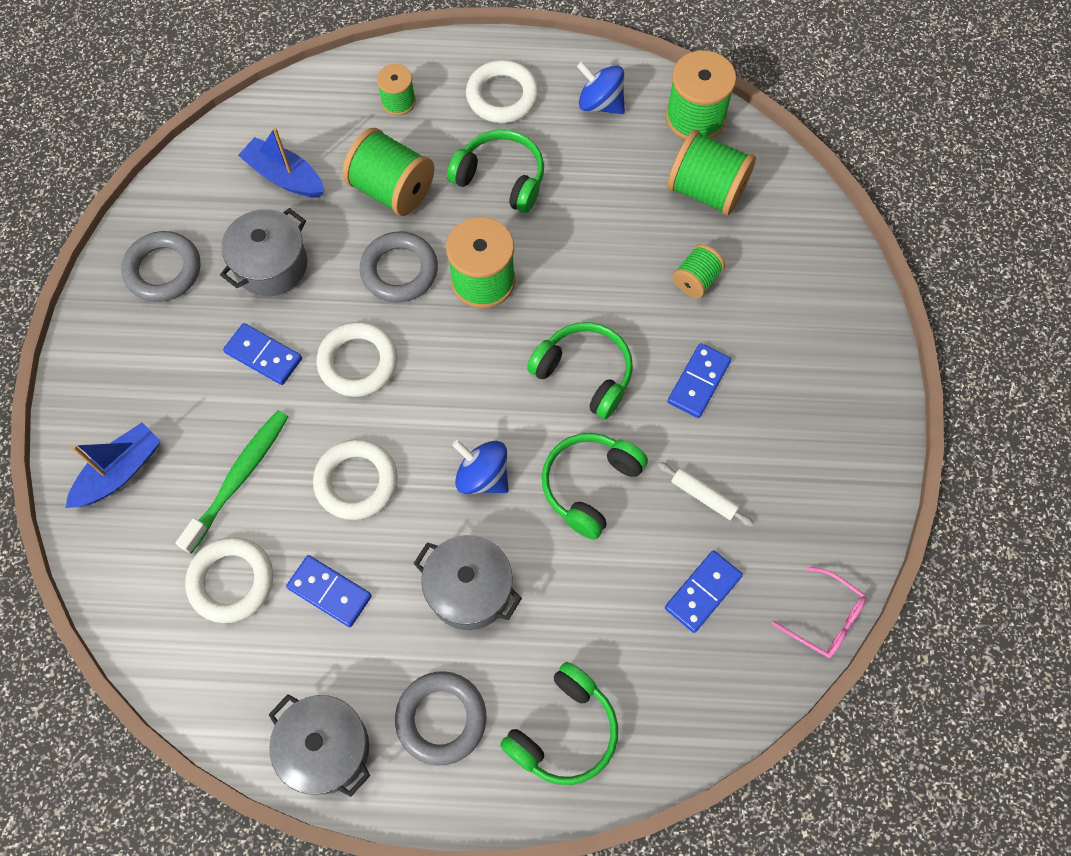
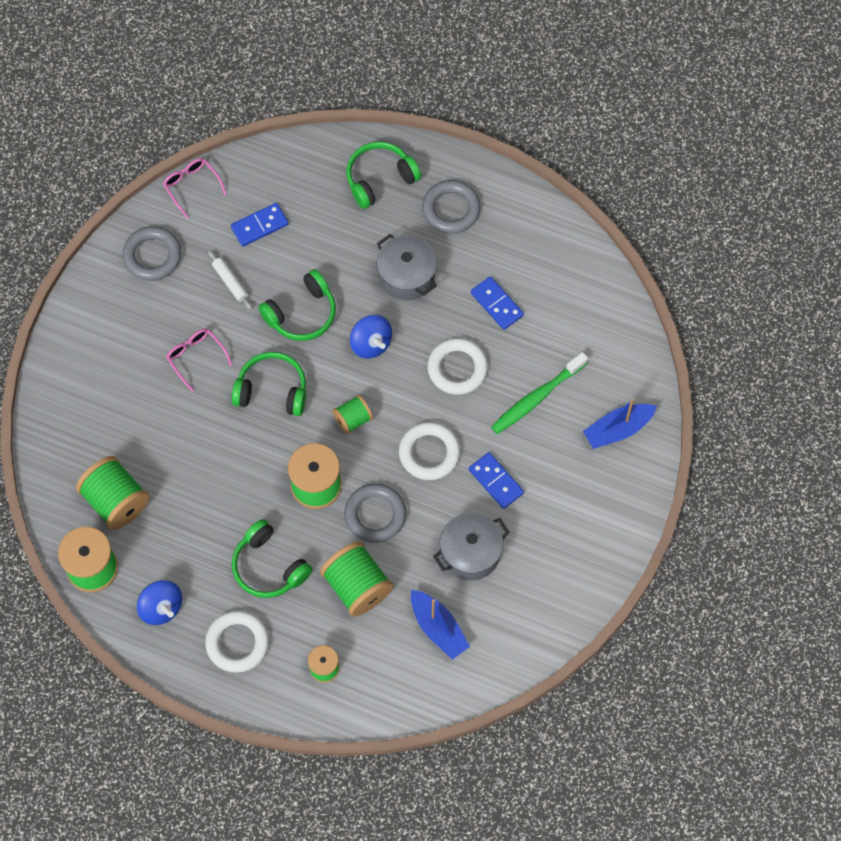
camera: 160 degrees left, 0 degrees up
grey ring [121,231,201,302] -> grey ring moved to [122,226,182,281]
white ring [185,537,273,623] -> none
grey pot [268,694,370,797] -> none
green headphones [527,322,633,419] -> green headphones turned 135 degrees clockwise [232,352,306,416]
blue domino [667,343,731,418] -> pink glasses [166,328,233,392]
green spool [672,244,725,298] -> green spool moved to [332,395,373,434]

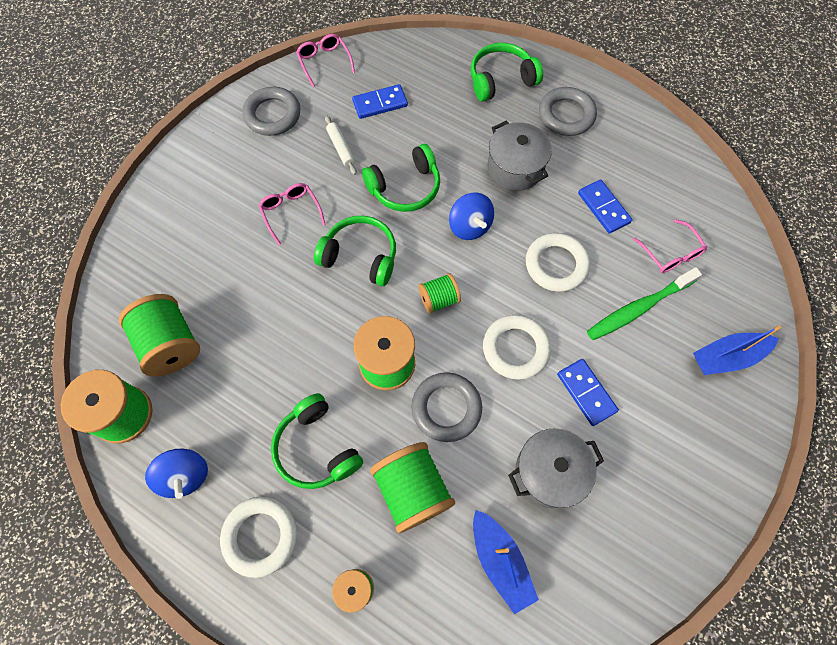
camera: 10 degrees right, 0 degrees up
none -> pink glasses [633,219,707,273]

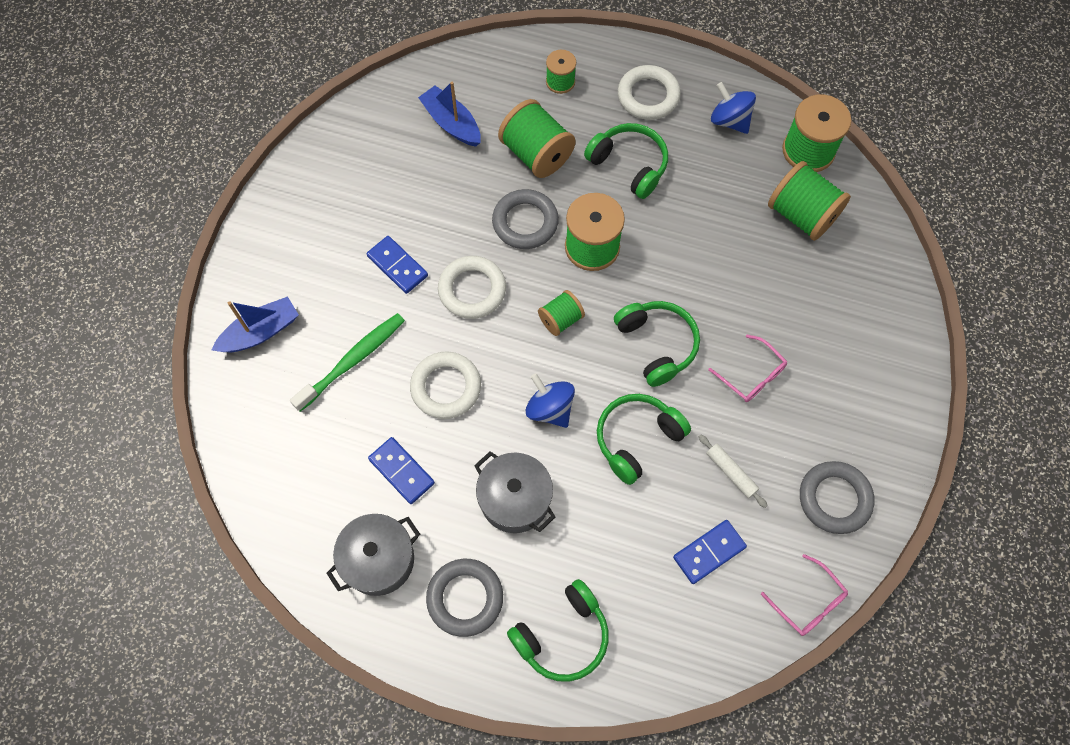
camera: 165 degrees right, 0 degrees up
green headphones [314,216,396,286] -> green headphones turned 120 degrees counterclockwise [614,301,700,387]
grey pot [508,428,604,508] -> grey pot moved to [326,514,420,596]
pink glasses [633,219,707,273] -> none

